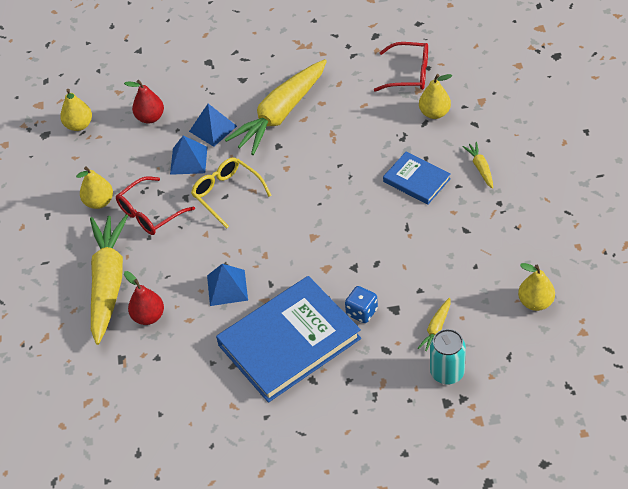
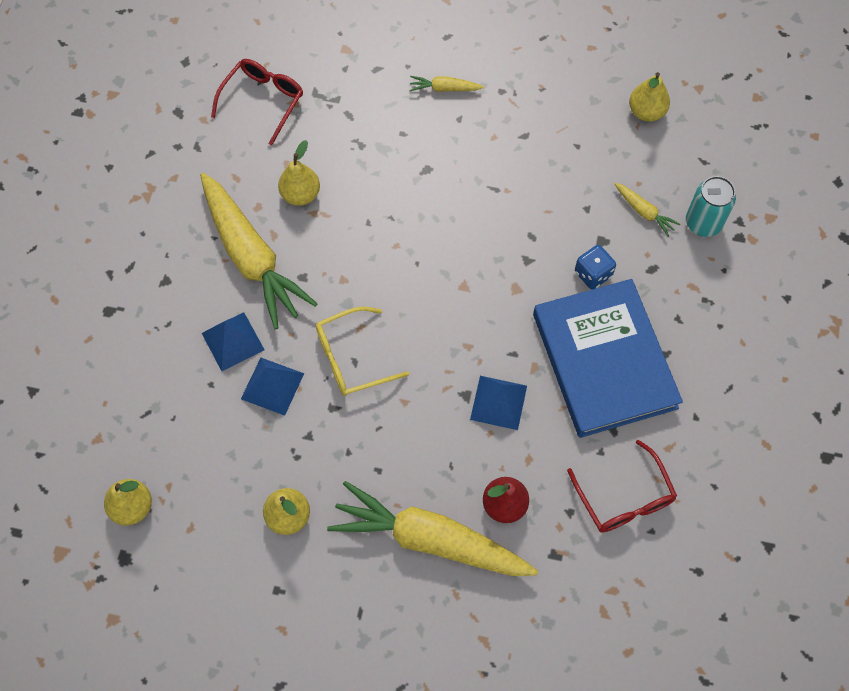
camera: 75 degrees left, 15 degrees up
red glasses [116,176,195,235] -> red glasses moved to [567,440,677,533]
red pear [124,80,164,124] -> none
blue book [383,152,451,205] -> none
yellow pear [419,74,452,119] -> yellow pear moved to [278,140,320,206]

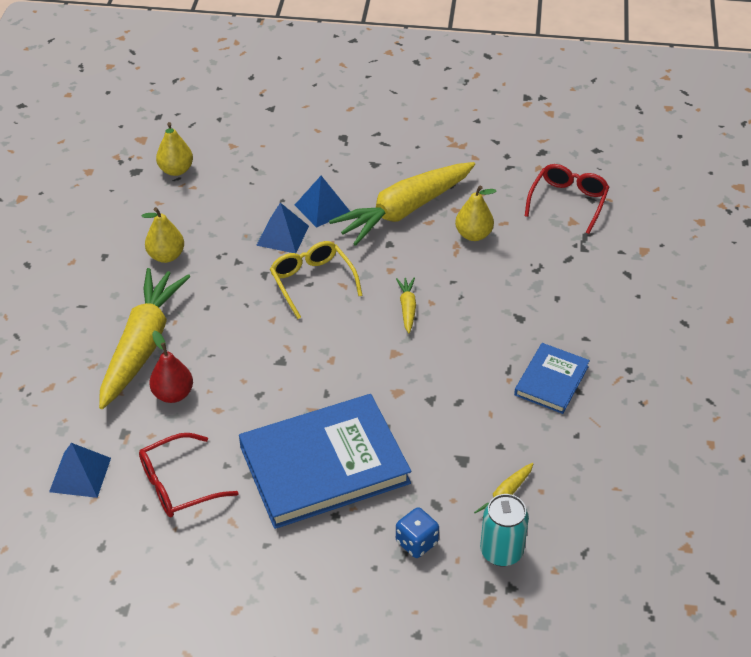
camera: 85 degrees right, 20 degrees down
red glasses [211,59,303,146] -> red glasses turned 90 degrees counterclockwise [525,164,609,234]
yellow carrot [409,76,484,92] -> yellow carrot moved to [396,278,416,333]
blue pyramid [470,376,527,430] -> blue pyramid moved to [49,443,111,498]
blue dice [575,245,616,289] -> blue dice moved to [396,507,439,558]
yellow pear [629,72,670,122] -> none
none -> blue book [514,343,590,414]

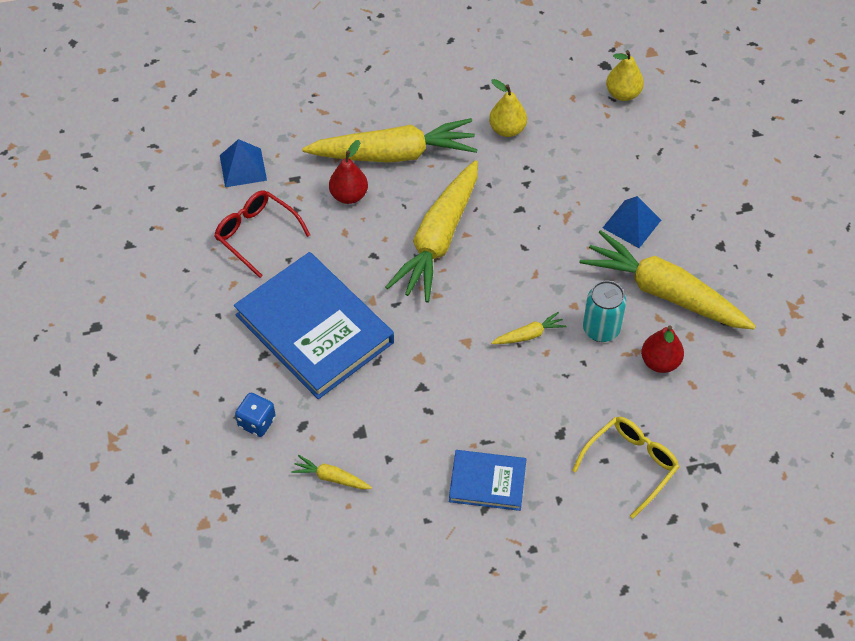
camera: 70 degrees right, 10 degrees up
blue pyramid [256,203,309,253] -> none
yellow glasses [270,241,363,319] -> yellow glasses moved to [572,417,679,519]
yellow pear [455,185,497,241] -> red pear [641,325,684,373]
turquoise can [480,494,529,566] -> turquoise can moved to [583,280,626,342]
red glasses [525,164,609,234] -> none
none -> yellow carrot [386,160,478,303]

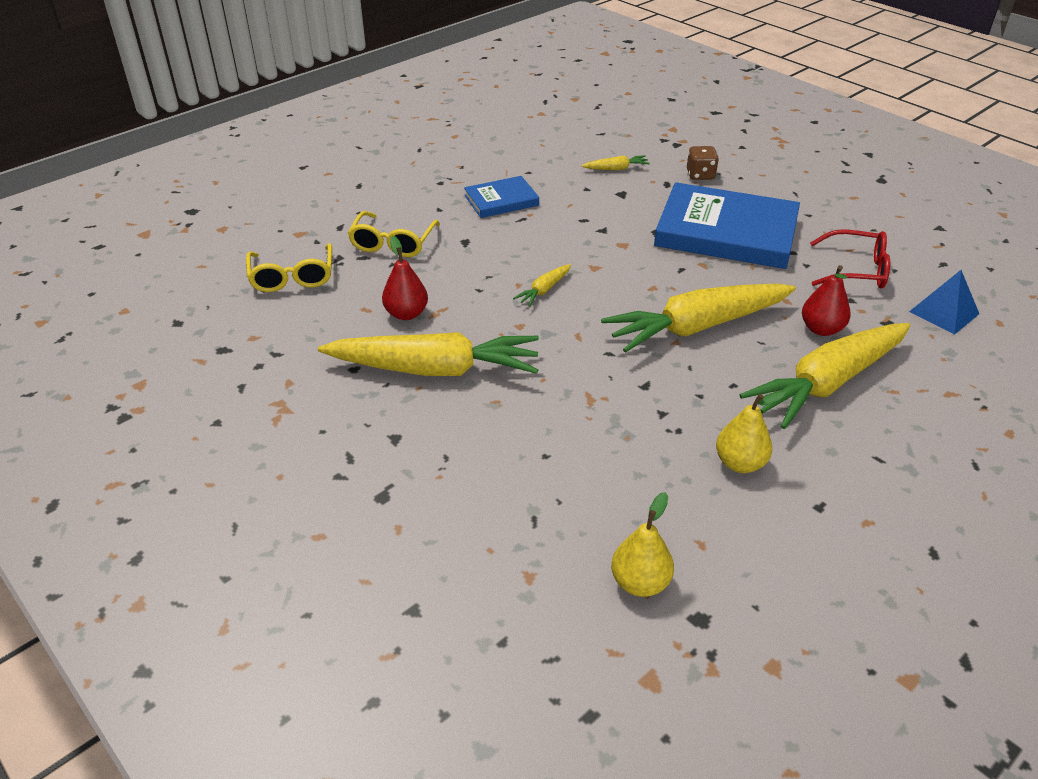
camera: 150 degrees right, 15 degrees down
blue dice [235,393,276,437] -> brown dice [687,146,719,180]
yellow carrot [386,160,478,303] -> yellow carrot turned 105 degrees counterclockwise [601,284,796,353]
turquoise can [583,280,626,342] -> none
blue pyramid [603,196,661,248] -> none
none -> yellow glasses [246,243,332,292]

